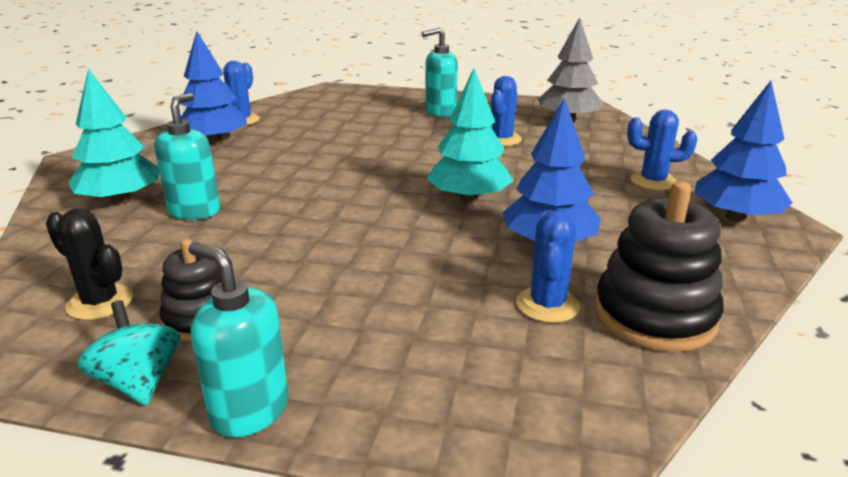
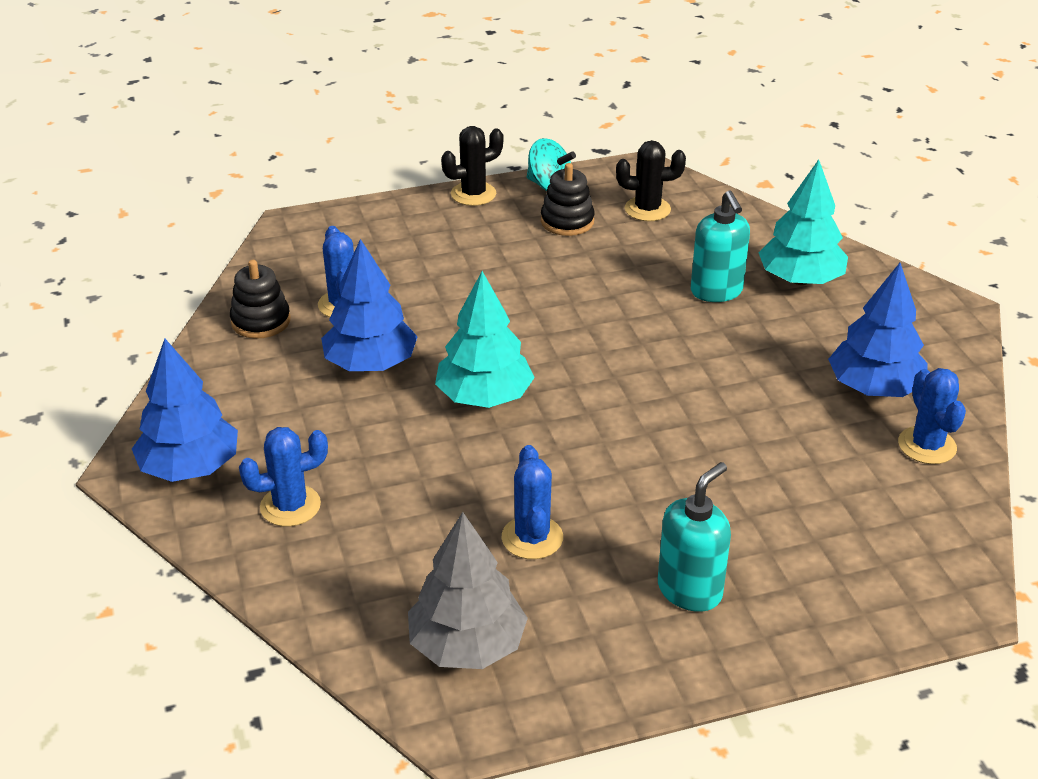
camera: 150 degrees right, 10 degrees up
turquoise soap dispenser [188,242,289,438] -> black cactus [441,126,503,206]
black stacking toy [595,181,723,352] -> black stacking toy [230,260,290,339], size x0.62

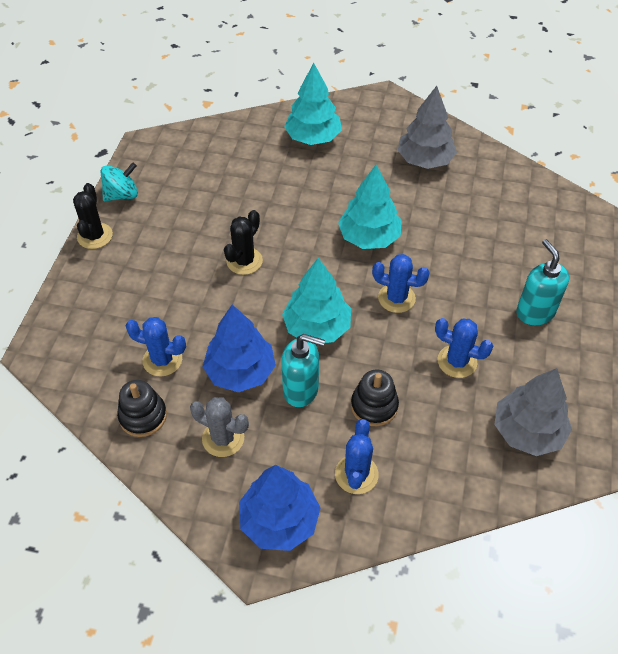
camera: 60 degrees left, 15 degrees up
black stacking toy [541,163,595,236] -> black stacking toy moved to [351,370,399,426]
black cactus [616,140,686,221] -> black cactus moved to [224,210,263,275]
turquoise soap dispenser [691,191,750,302] -> turquoise soap dispenser moved to [281,334,325,407]
blue tree [828,263,928,397] -> grey tree [397,86,457,169]
blue cactus [898,368,966,464] -> blue cactus moved to [372,254,430,313]
none -> grey cactus [190,397,249,457]
none -> turquoise tree [338,165,402,249]

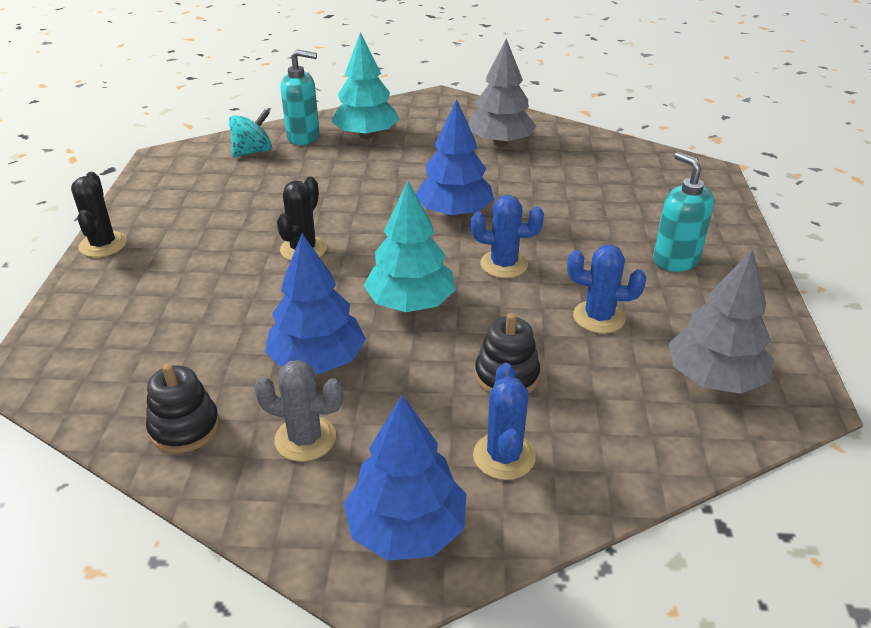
camera: 10 degrees left, 15 degrees down
turquoise spinning top [100,162,138,201] -> turquoise spinning top moved to [229,109,272,157]
blue cactus [126,317,186,377] -> none
turquoise soap dispenser [281,334,325,407] -> turquoise soap dispenser moved to [280,49,319,145]
turquoise tree [338,165,402,249] -> blue tree [416,99,494,217]

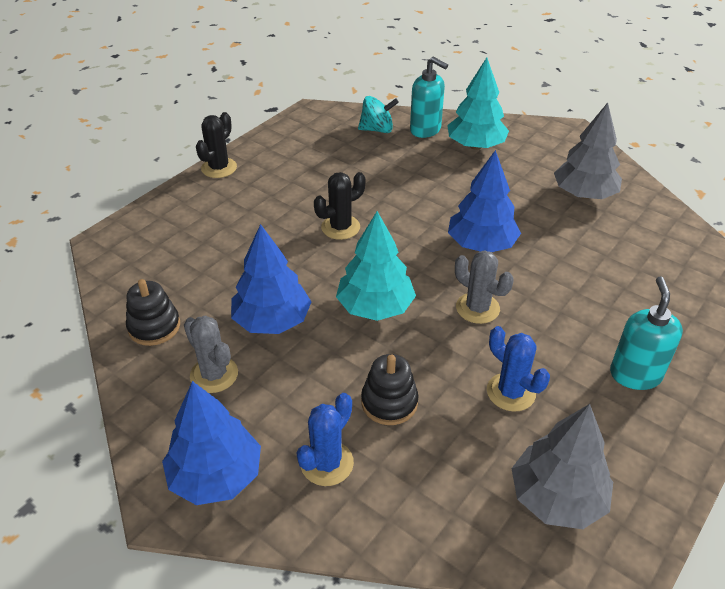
camera: 35 degrees right, 5 degrees up
blue cactus [471,195,544,278] -> grey cactus [455,250,514,324]

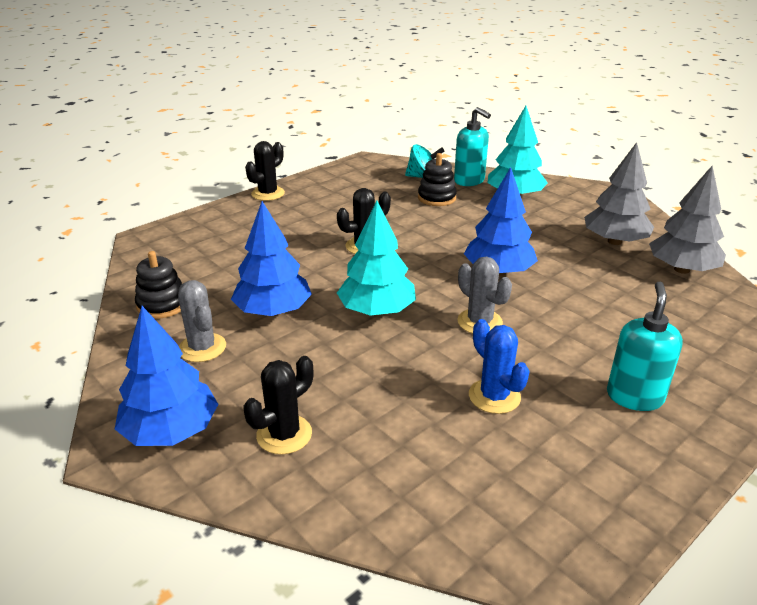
camera: 10 degrees right, 10 degrees down
blue cactus [297,393,354,486] -> black cactus [244,356,313,455]
black stacking toy [361,354,418,425] -> black stacking toy moved to [418,153,457,206]
grey tree [511,404,613,529] -> grey tree moved to [649,166,726,274]

